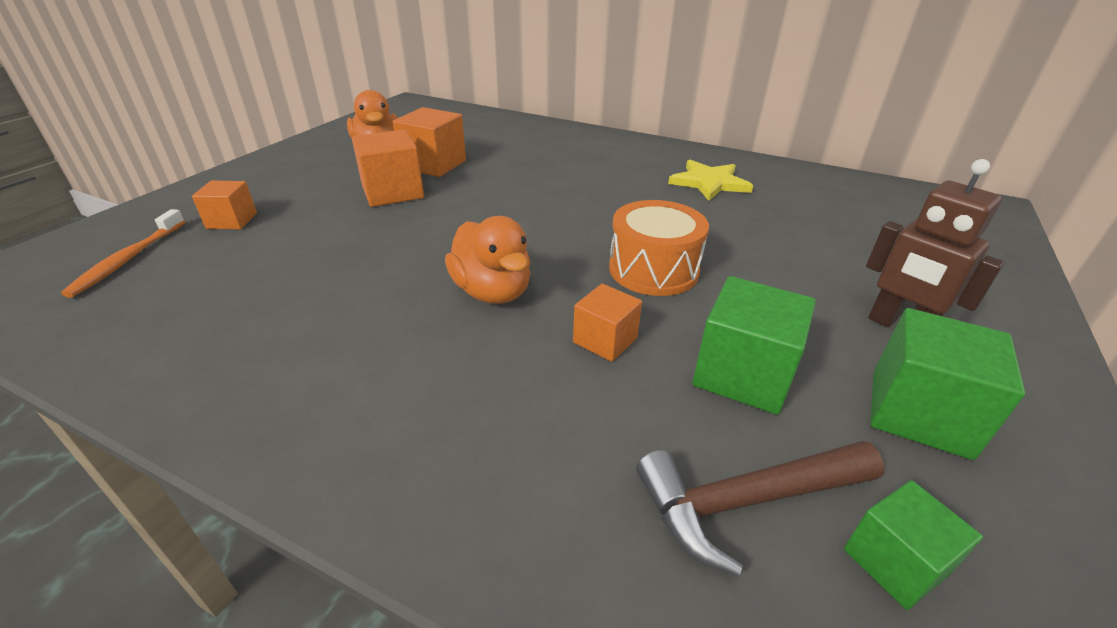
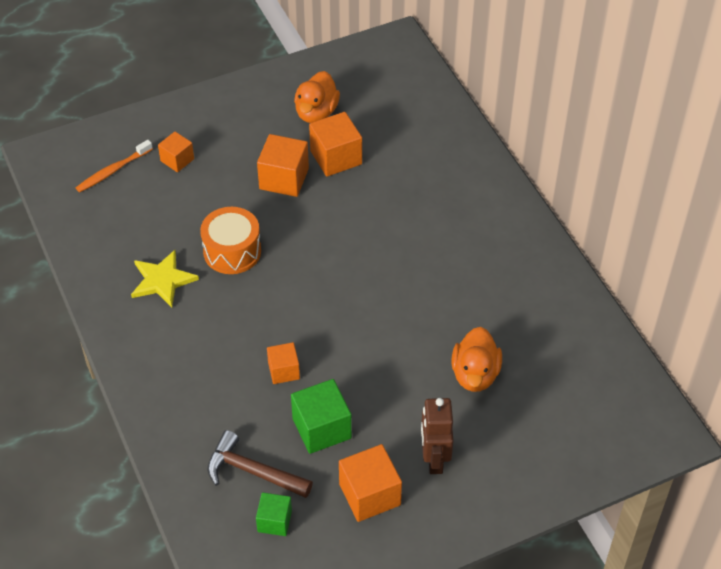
camera: 40 degrees right, 15 degrees up
orange duck [445,216,531,304] -> orange duck moved to [451,327,502,392]
orange drum [609,200,709,296] -> orange drum moved to [200,207,261,274]
yellow star [668,160,753,201] -> yellow star moved to [131,250,199,307]
green cube [870,308,1025,460] -> orange cube [339,444,402,522]

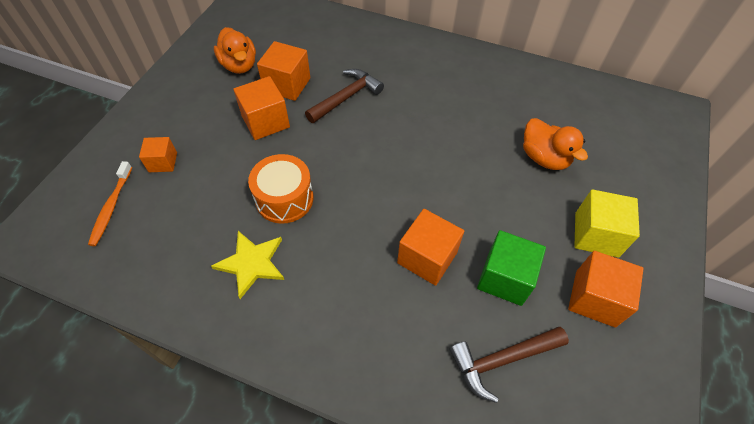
camera: 45 degrees left, 5 degrees up
green cube [256,492,292,536] -> none
orange cube [267,342,300,384] -> orange cube [397,209,464,286], size x1.63
brown robot [421,398,454,474] -> yellow cube [574,189,640,258]
none -> brown hammer [305,69,384,123]

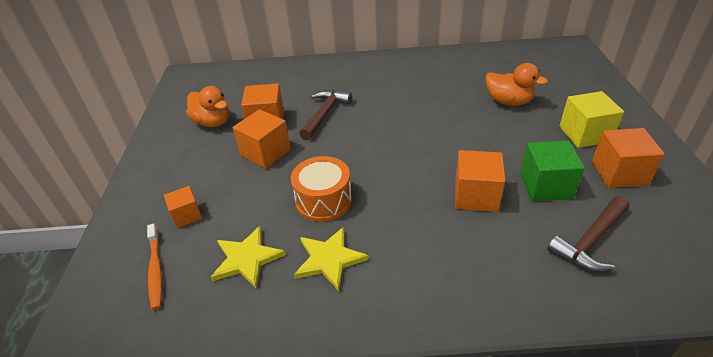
camera: 20 degrees left, 15 degrees down
none -> yellow star [211,226,286,289]

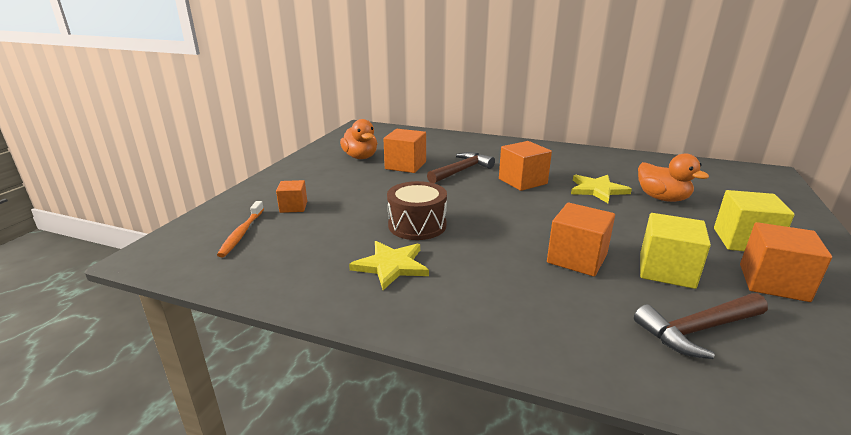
camera: 20 degrees right, 15 degrees down
yellow star [211,226,286,289] -> yellow star moved to [571,175,632,203]
orange cube [233,109,291,169] -> orange cube moved to [499,141,552,191]
orange drum [291,156,352,222] -> brown drum [387,181,447,240]
green cube [520,141,585,201] -> yellow cube [640,213,711,289]

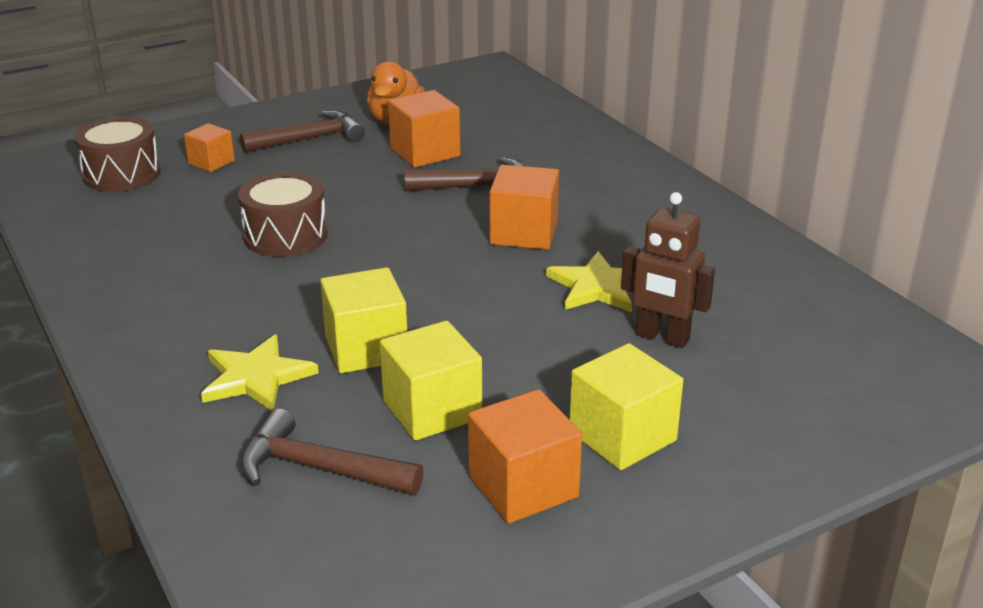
camera: 40 degrees right, 5 degrees up
orange toothbrush [217,201,264,257] -> brown drum [74,117,161,192]
yellow star [349,241,429,290] -> yellow star moved to [201,334,319,411]
orange cube [547,203,615,277] -> yellow cube [320,267,407,373]
orange duck [638,153,709,202] -> brown robot [621,192,715,348]
none -> brown hammer [240,110,365,153]

